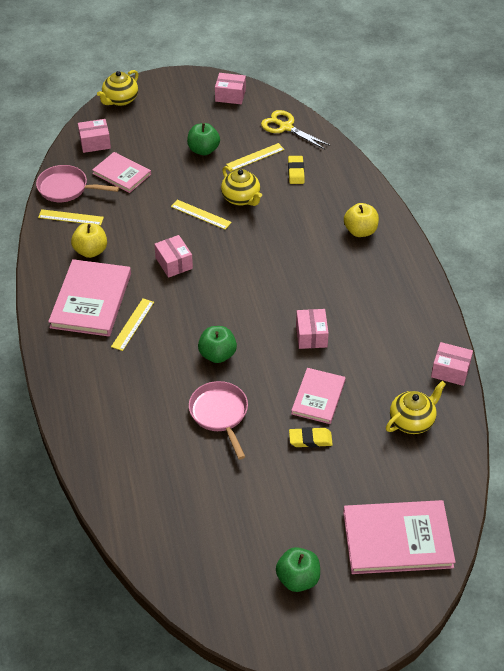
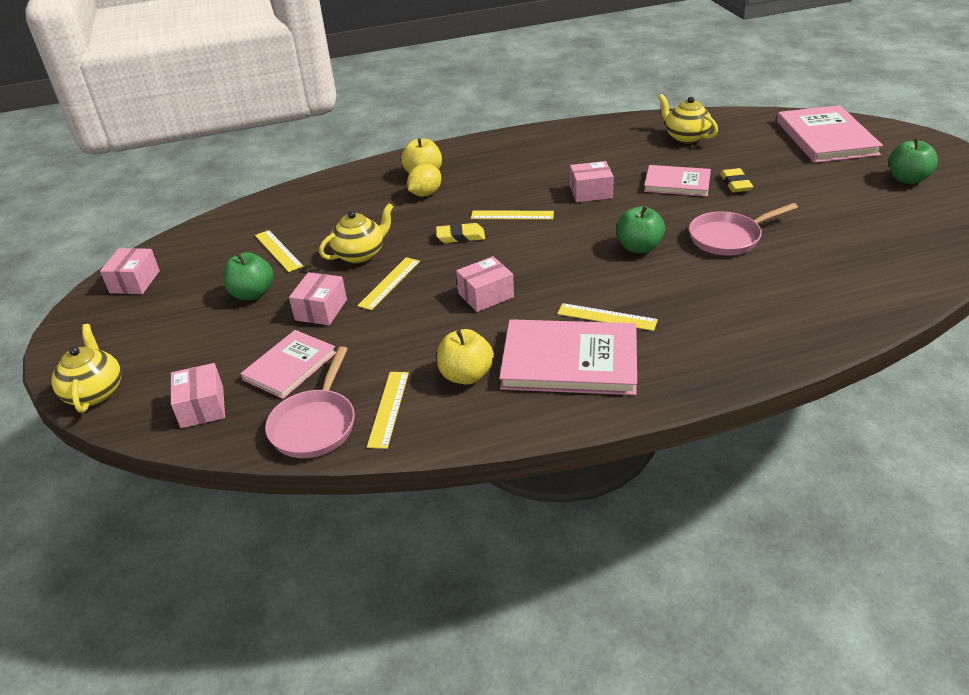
camera: 90 degrees left, 10 degrees down
yellow teapot [97,70,139,106] -> yellow teapot turned 135 degrees counterclockwise [51,324,121,413]
yellow scissors [261,110,331,150] -> none
yellow eraser [288,156,305,184] -> yellow eraser moved to [436,223,485,243]
pink box [431,342,473,386] -> pink box moved to [289,272,347,325]
none -> yellow lemon [407,164,441,197]
none -> yellow ruler [471,210,554,220]

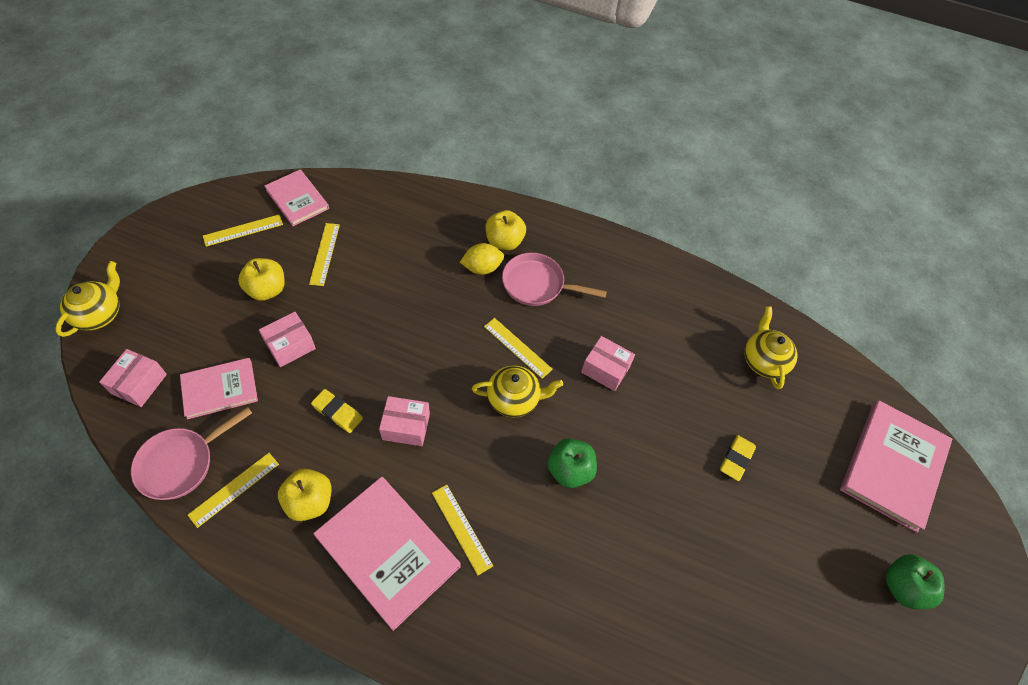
camera: 30 degrees right, 20 degrees up
pink box [100,248,160,294] -> none
green apple [223,252,273,300] -> yellow apple [238,258,285,301]
yellow teapot [319,203,394,264] -> yellow teapot moved to [472,365,563,418]
yellow ruler [357,257,420,310] -> yellow ruler moved to [203,215,283,247]
yellow eraser [436,223,485,243] -> yellow eraser moved to [311,389,363,433]
pink book [644,165,711,196] -> pink book moved to [264,169,329,226]
pink pan [689,203,798,256] -> pink pan moved to [502,253,607,306]

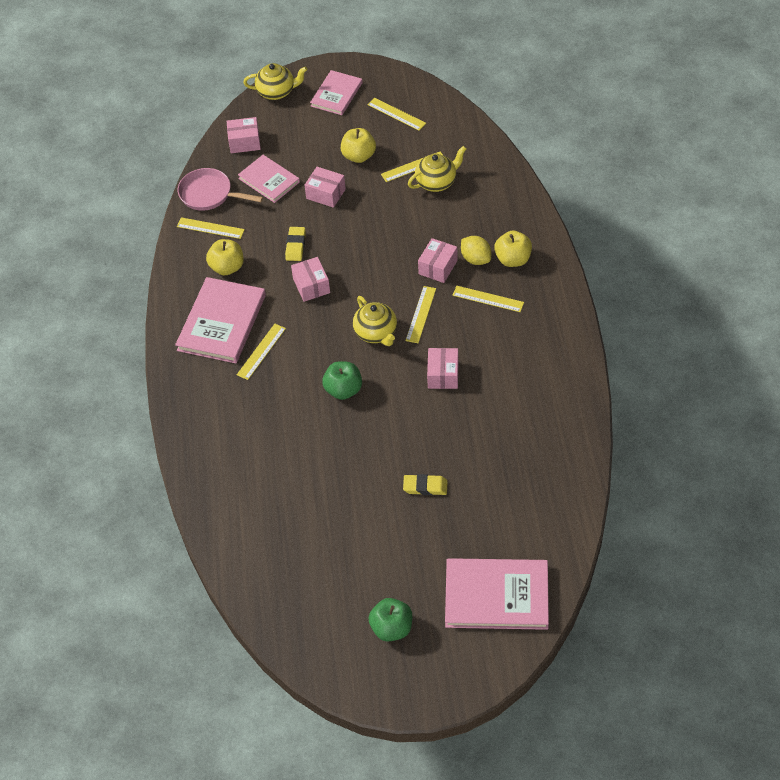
camera: 70 degrees right, 5 degrees down
pink book [264,169,329,226] -> pink book moved to [310,70,363,115]
pink pan [502,253,607,306] -> yellow ruler [452,286,524,312]
yellow teapot [744,306,798,389] -> yellow teapot moved to [408,146,467,192]
none -> pink box [418,238,458,283]

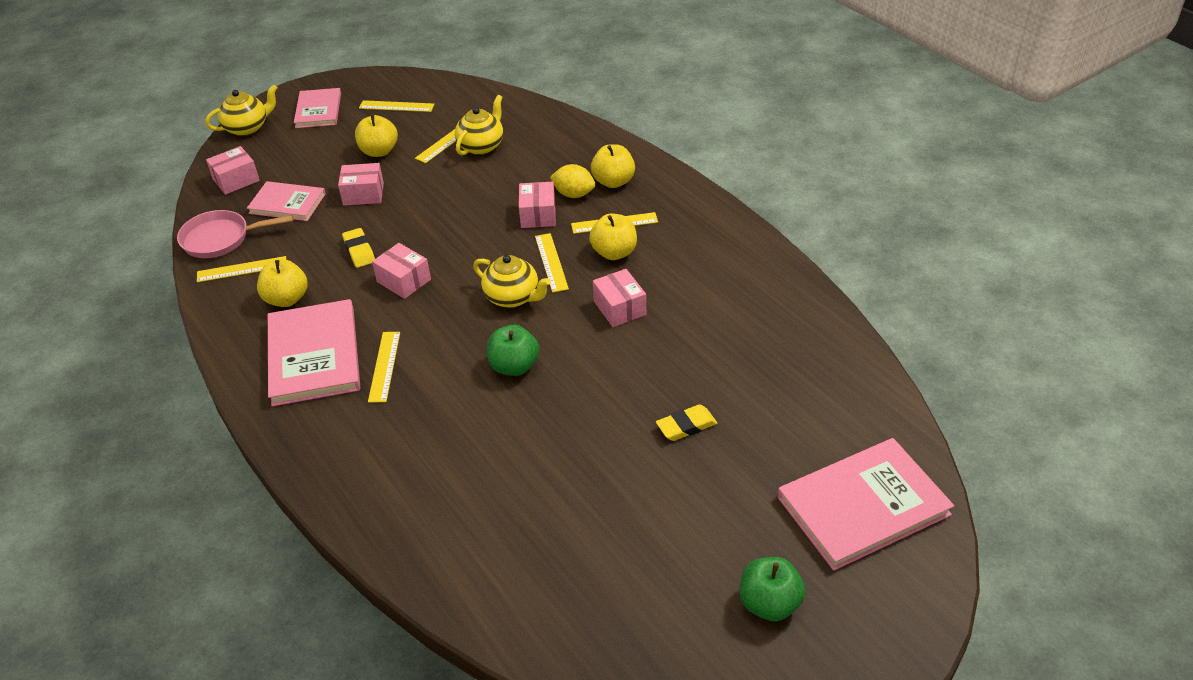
camera: 30 degrees left, 10 degrees down
none -> yellow apple [589,214,637,260]

